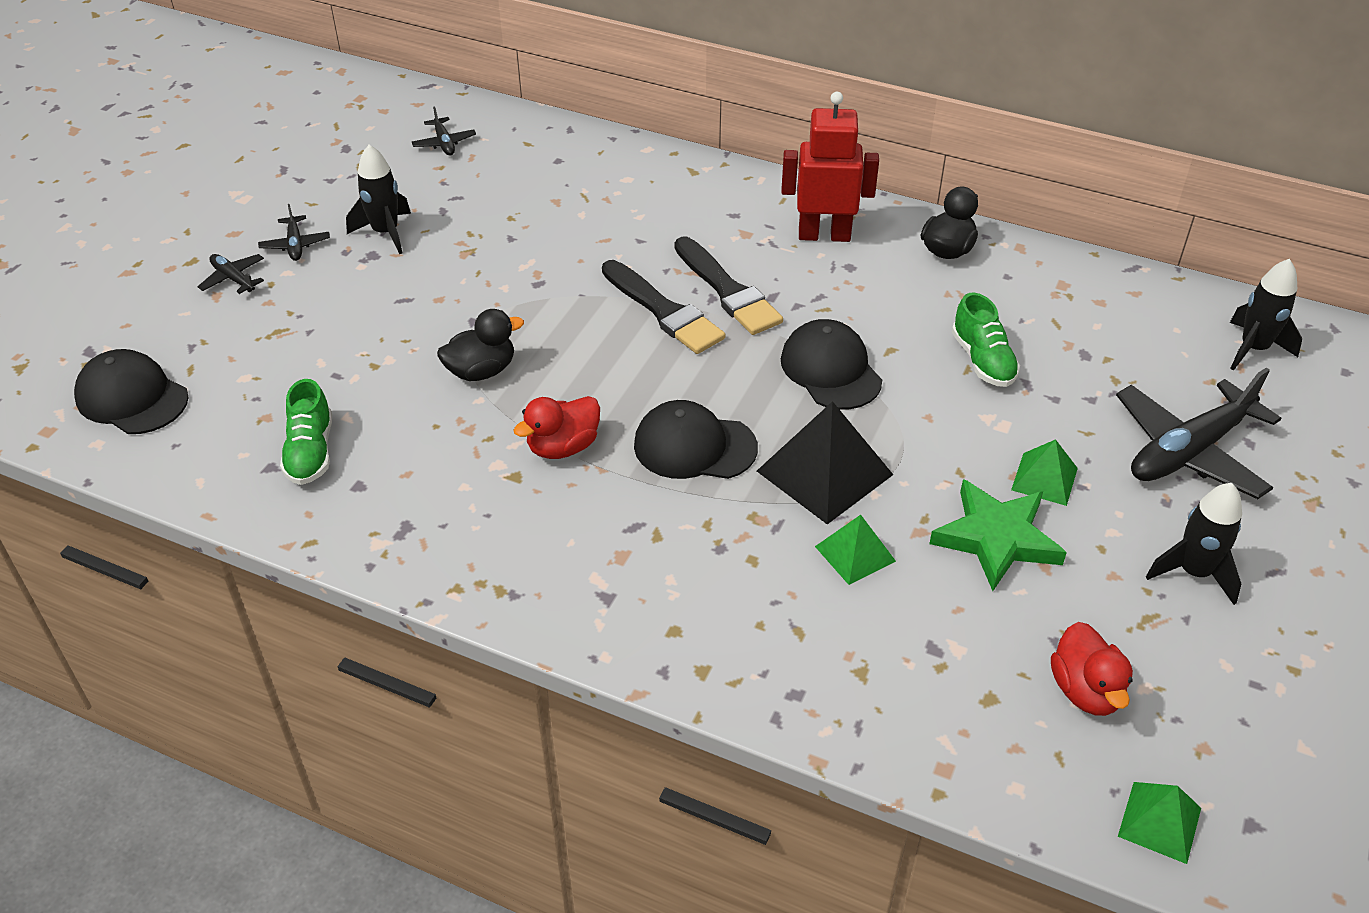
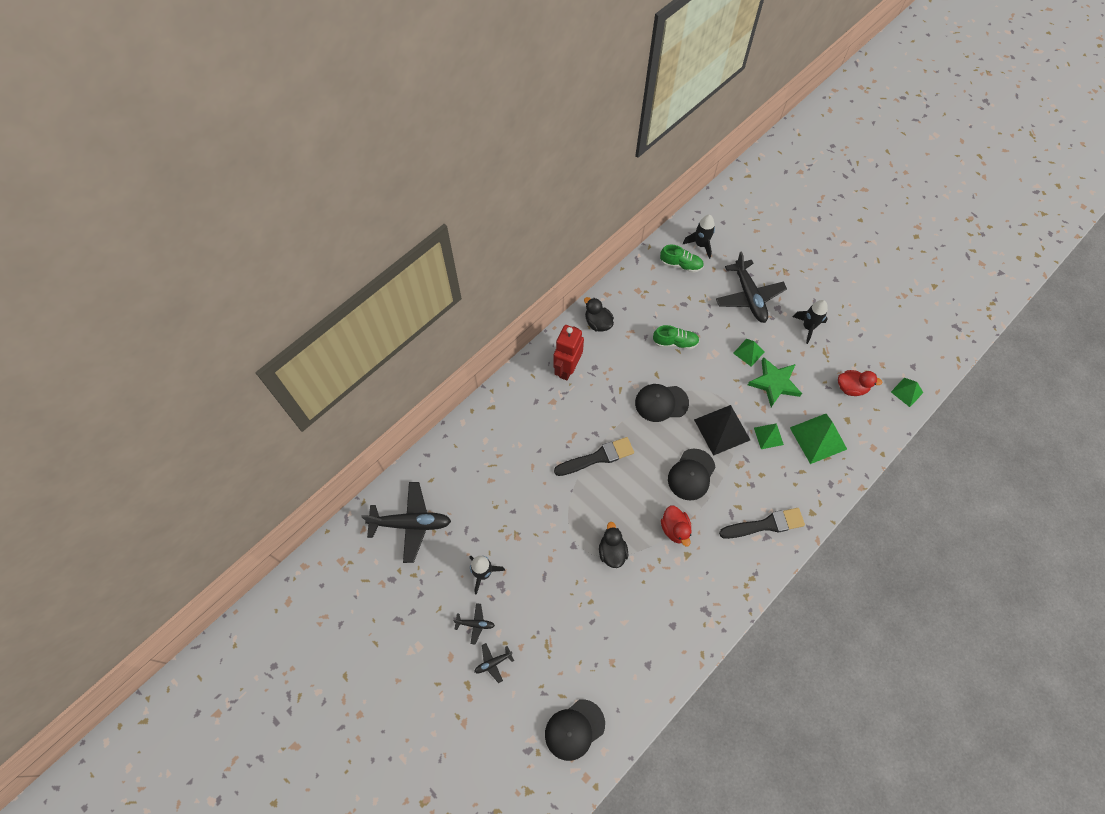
camera: 70 degrees left, 20 degrees up
green shoe [280,379,332,485] -> green shoe moved to [660,245,704,273]
black plane [412,106,476,155] -> black plane [361,482,451,563], size x2.18
black brush [675,236,783,335] -> black brush moved to [719,508,805,539]
none -> green pyramid [790,414,847,464]

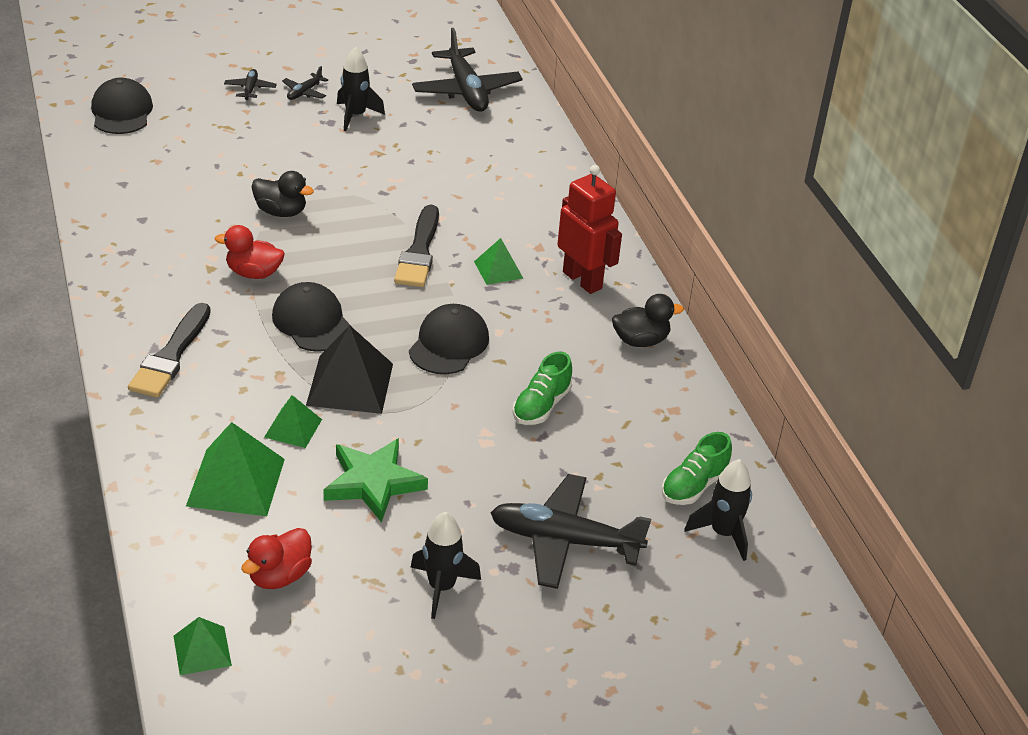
camera: 115 degrees right, 25 degrees down
black plane [361,482,451,563] -> black plane turned 45 degrees counterclockwise [412,28,523,112]
green pyramid [733,339,764,367] -> green pyramid moved to [474,238,523,285]

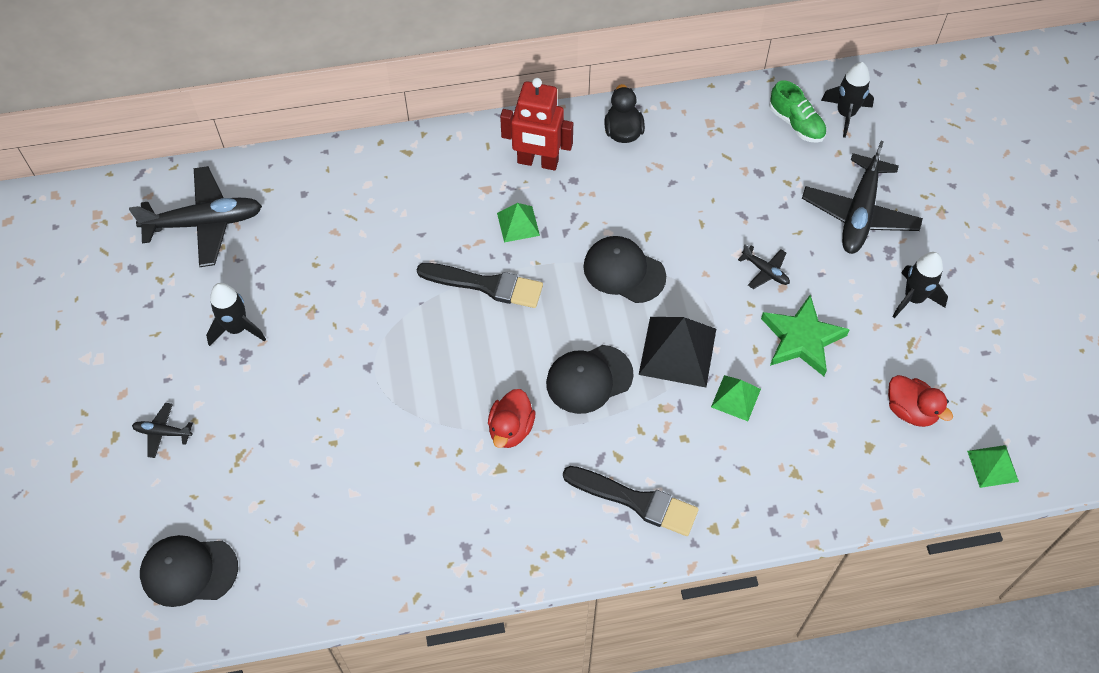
camera: 80 degrees left, 20 degrees up
green pyramid [186,422,285,516] -> none
black duck [252,171,314,217] -> none
black plane [282,66,328,100] -> black plane moved to [738,244,790,289]
green shoe [512,352,572,425] -> none
red robot [557,165,622,294] -> red robot turned 135 degrees counterclockwise [500,78,573,170]

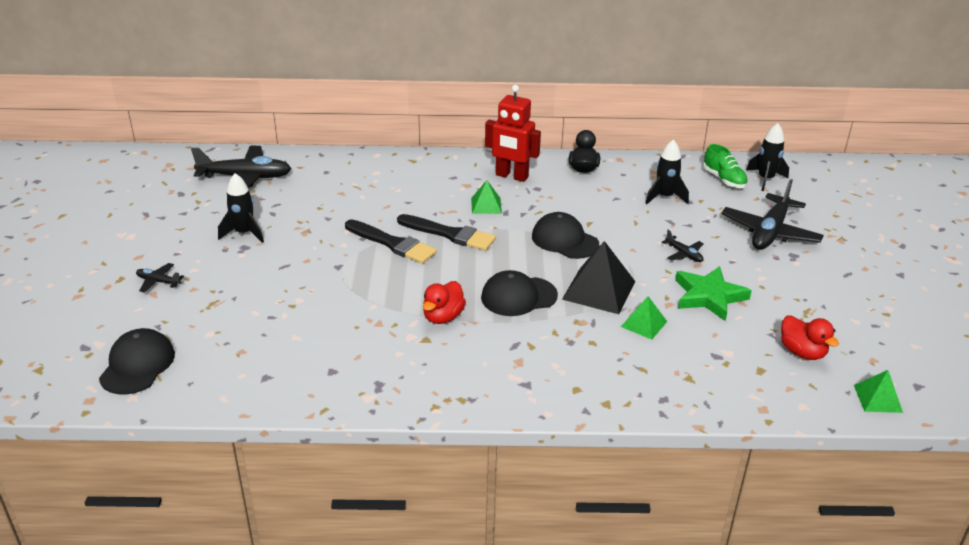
camera: 10 degrees right, 25 degrees down
black cap [140,535,238,607] -> black cap turned 90 degrees clockwise [99,328,175,395]
black brush [563,466,699,536] -> black brush moved to [345,219,437,264]
black rocket [892,252,948,318] -> black rocket moved to [645,139,689,204]

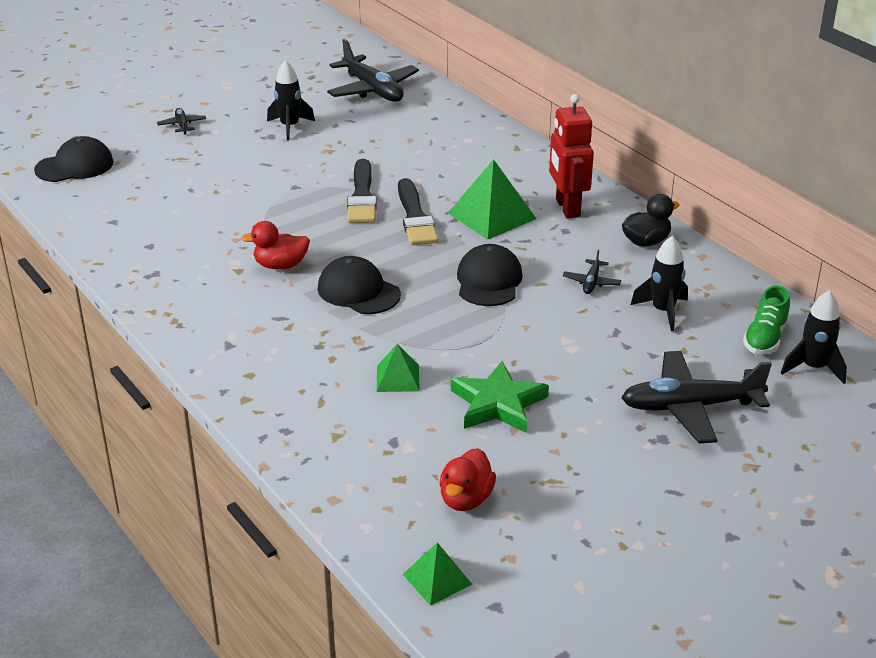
camera: 55 degrees right, 0 degrees up
green pyramid [471,180,502,214] -> green pyramid [448,159,536,240], size x1.76
black pyramid [562,241,635,314] -> none
black plane [661,230,704,262] -> black plane moved to [563,250,621,294]

